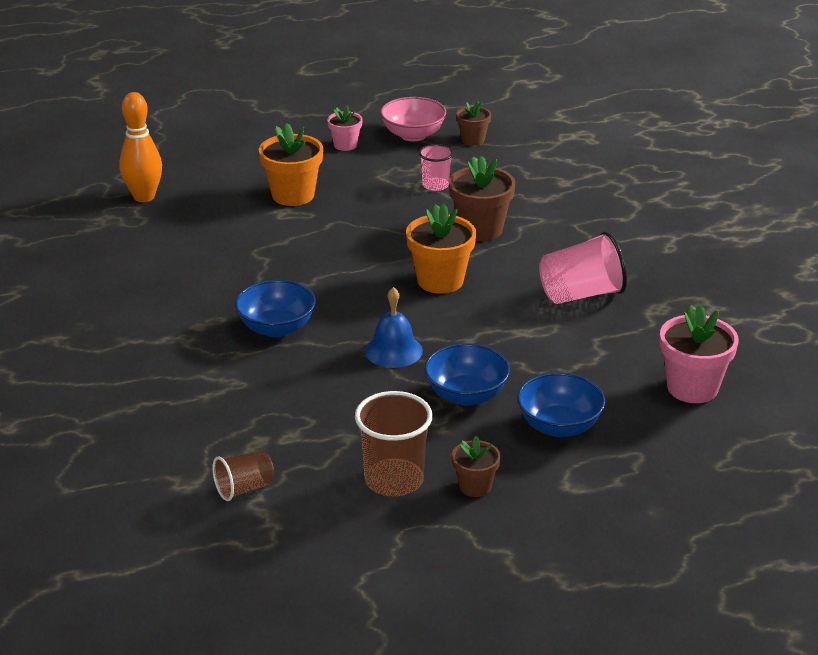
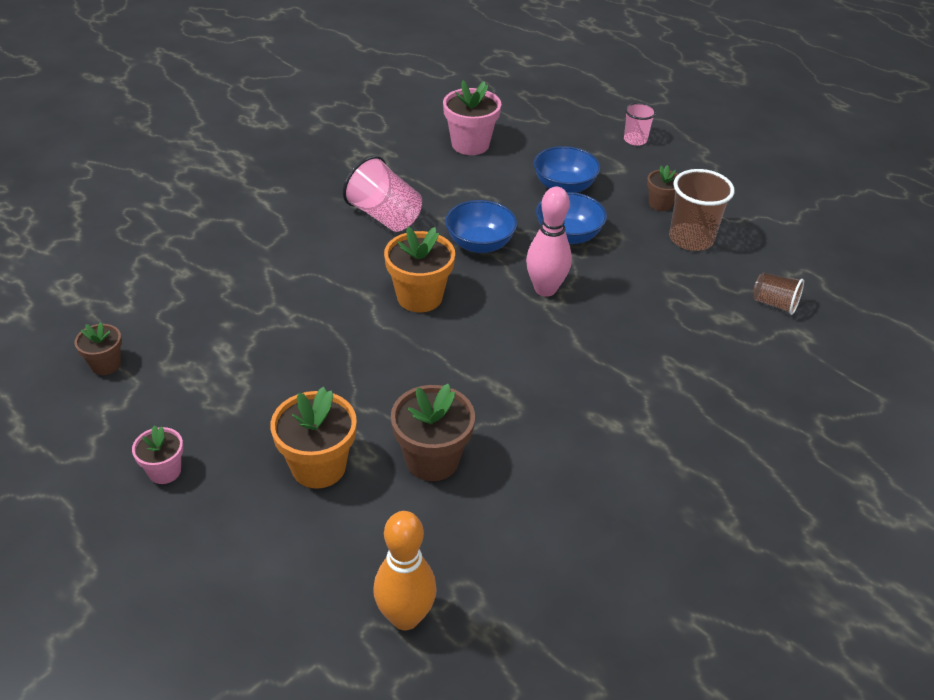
camera: 120 degrees left, 10 degrees up
blue bowl [235,280,316,337] -> blue bowl moved to [445,200,517,253]
blue bell [365,287,423,368] -> pink bowling pin [526,187,572,297]
pink bowl [380,97,446,141] -> none
pink cup [419,144,453,191] -> pink cup moved to [624,102,656,146]
brown flower pot [449,155,515,241] -> brown flower pot moved to [391,384,475,481]

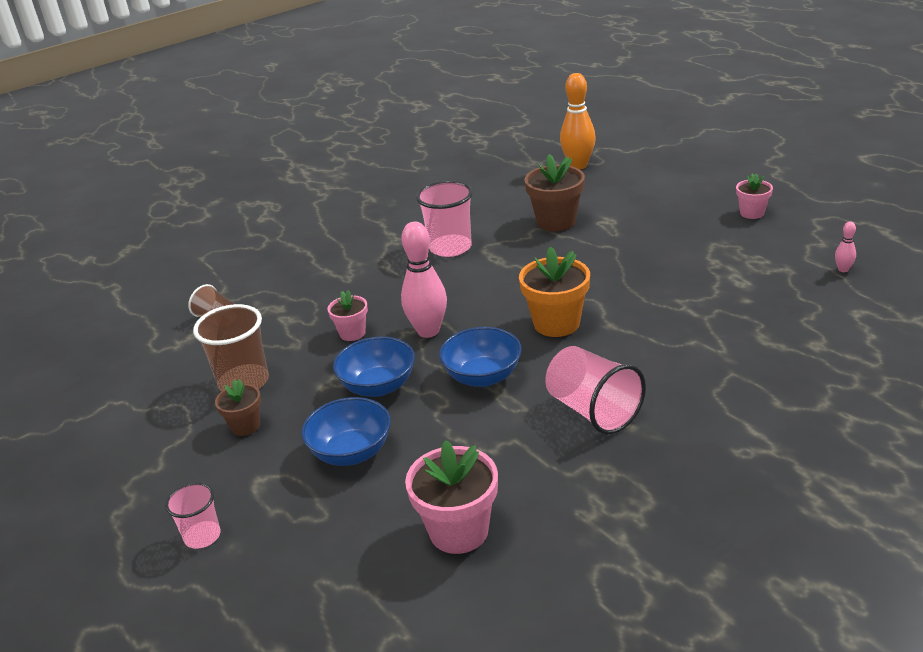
camera: 165 degrees left, 10 degrees down
brown flower pot [75,322,122,375] -> pink bowling pin [835,222,856,272]
orange flower pot [270,387,357,489] -> none
none -> pink flower pot [328,290,368,341]
none -> pink cup [416,180,473,257]

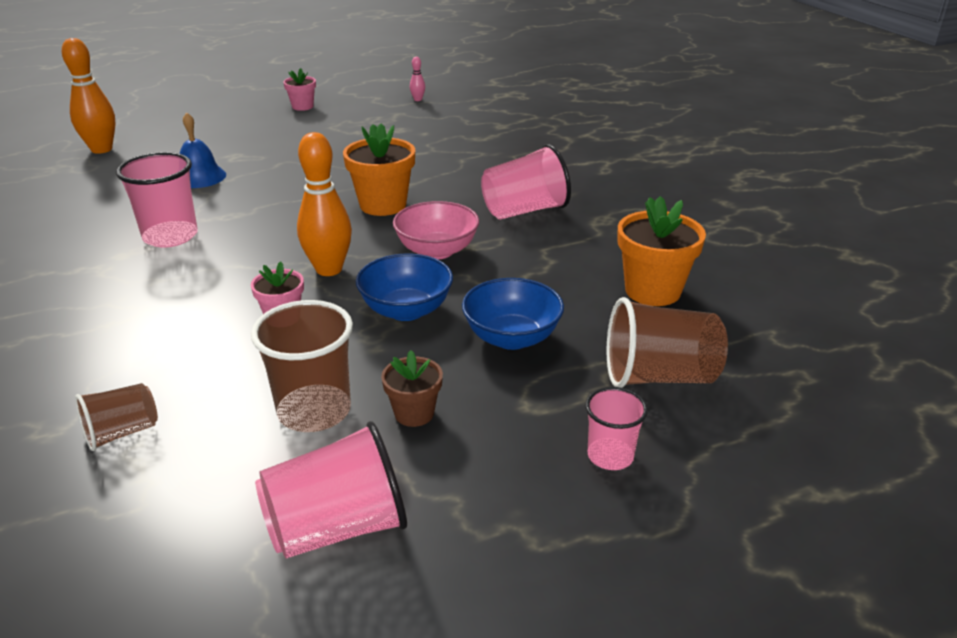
camera: 80 degrees left, 0 degrees up
pink bowling pin [401,222,447,338] -> orange bowling pin [297,132,352,276]
pink flower pot [405,440,498,554] -> orange flower pot [617,196,706,306]
blue bowl [439,327,522,387] -> pink bowl [393,201,479,259]
brown flower pot [524,154,585,231] -> blue bell [179,112,226,188]
none -> pink cup [255,421,407,558]
none -> brown cup [607,297,728,388]

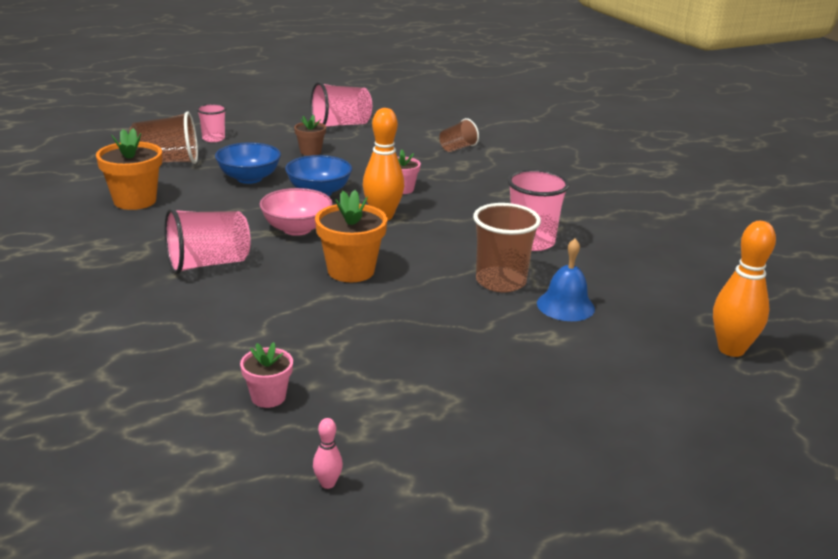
camera: 175 degrees right, 5 degrees down
brown cup [251,300,353,432] -> brown cup moved to [473,203,541,292]
pink flower pot [283,68,316,111] -> pink flower pot moved to [240,342,293,408]

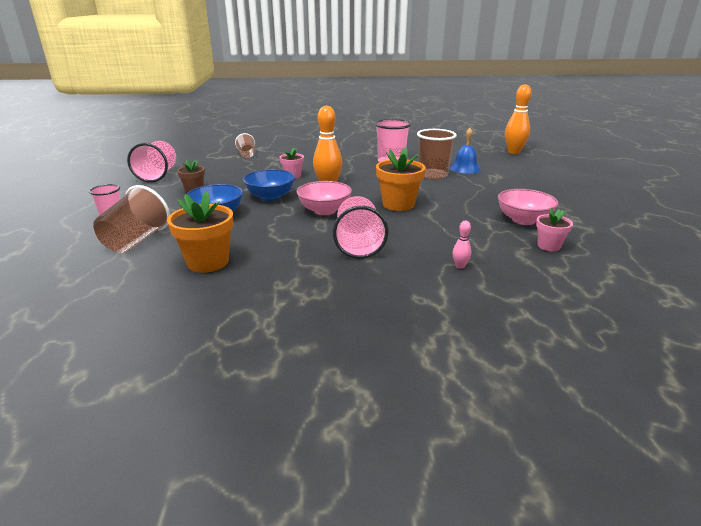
camera: 65 degrees left, 0 degrees up
pink bowling pin [313,418,343,489] -> pink bowling pin moved to [453,221,471,269]
none -> pink bowl [498,189,558,225]

